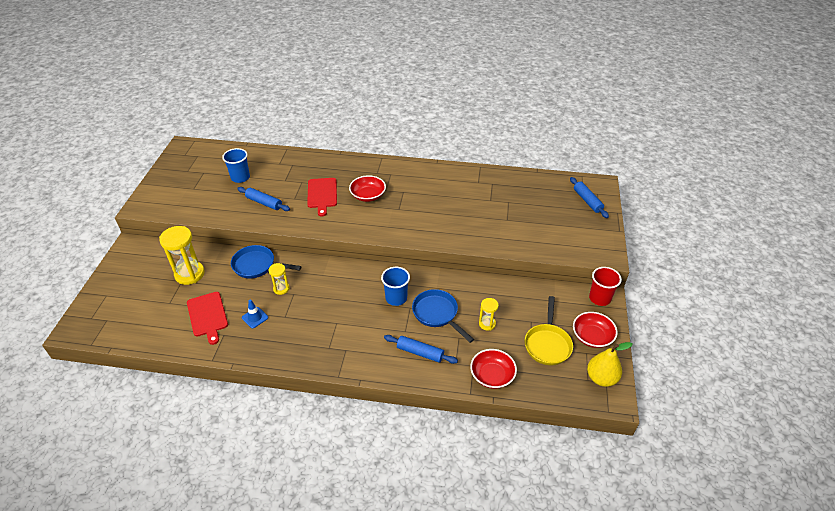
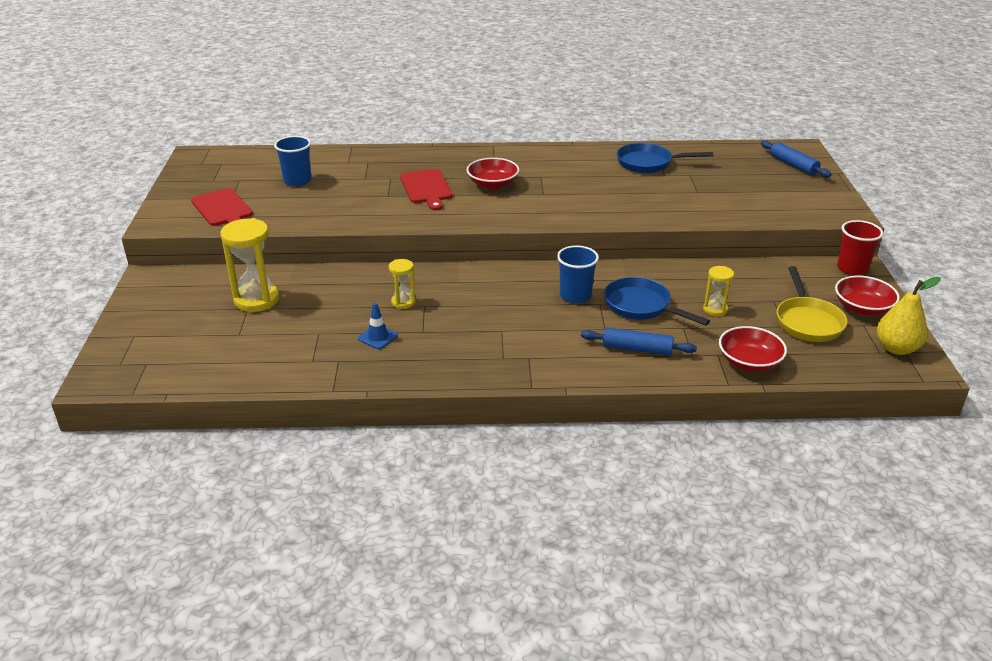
camera: 10 degrees left, 10 degrees down
red cutting board [187,292,228,345] -> red cutting board moved to [191,188,253,226]
blue pan [231,245,302,278] -> blue pan moved to [617,143,713,173]
blue rolling pin [237,187,290,211] -> none

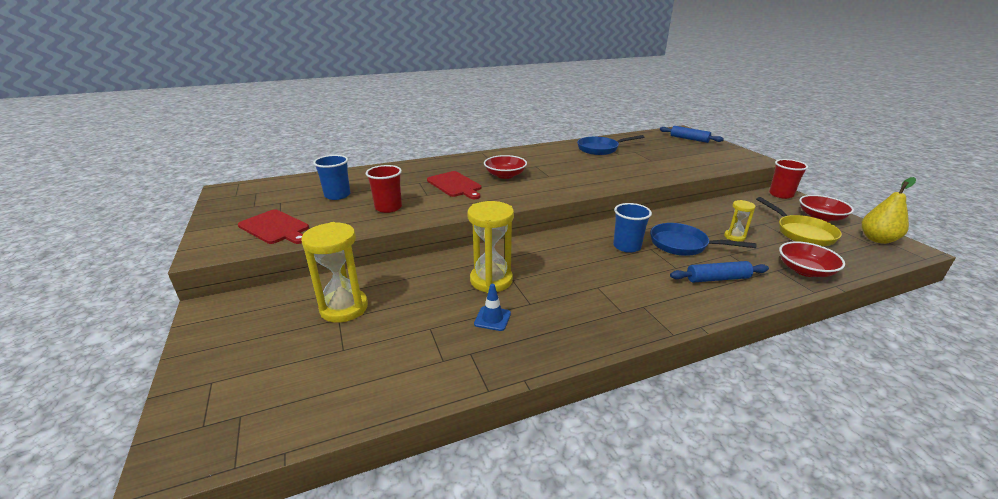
camera: 20 degrees left, 5 degrees down
yellow hourglass [389,259,415,309] -> yellow hourglass [467,201,514,293], size x1.85
none -> red cup [366,165,402,213]

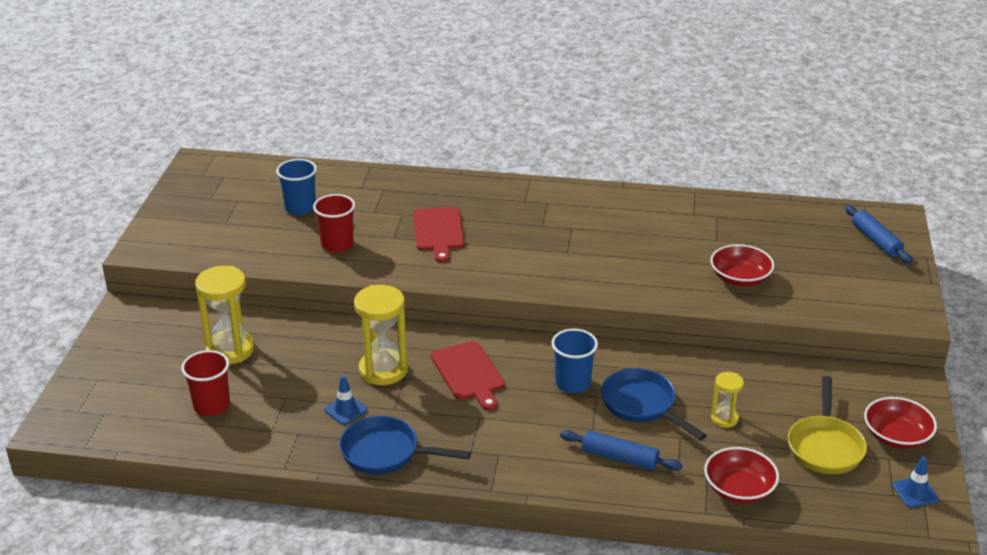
camera: 30 degrees right, 5 degrees up
red cutting board [238,209,309,244] -> red cutting board moved to [431,341,505,410]
red bowl [484,155,527,179] -> red bowl moved to [710,244,774,287]
blue pan [577,135,644,155] -> blue pan moved to [339,416,471,475]
red cup [769,159,808,199] -> red cup moved to [181,350,230,416]
yellow pear [862,177,916,244] -> blue traffic cone [892,457,939,508]

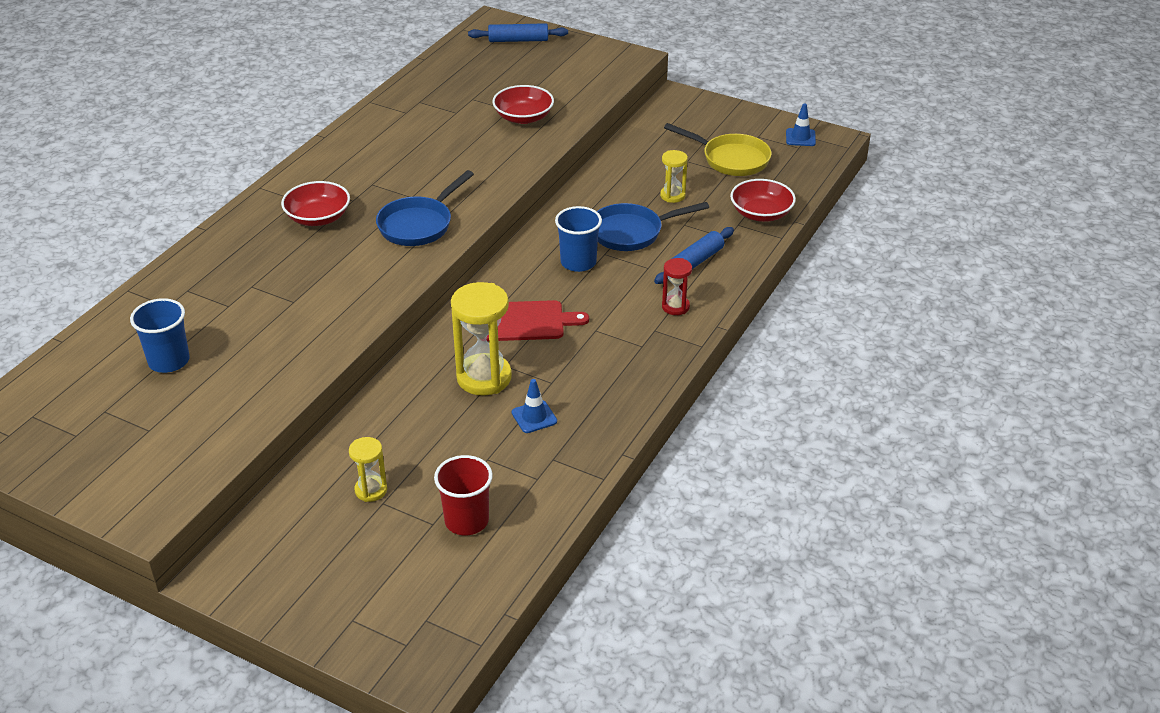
camera: 70 degrees left, 5 degrees up
yellow hourglass [195,266,254,364] -> yellow hourglass [349,437,387,502], size x0.54
red cup [313,194,355,253] -> none
blue pan [339,416,471,475] -> blue pan moved to [376,170,474,246]
red cutting board [413,207,465,263] -> none
red bowl [864,397,937,449] -> red bowl moved to [281,181,350,226]
none -> red hourglass [662,258,692,315]

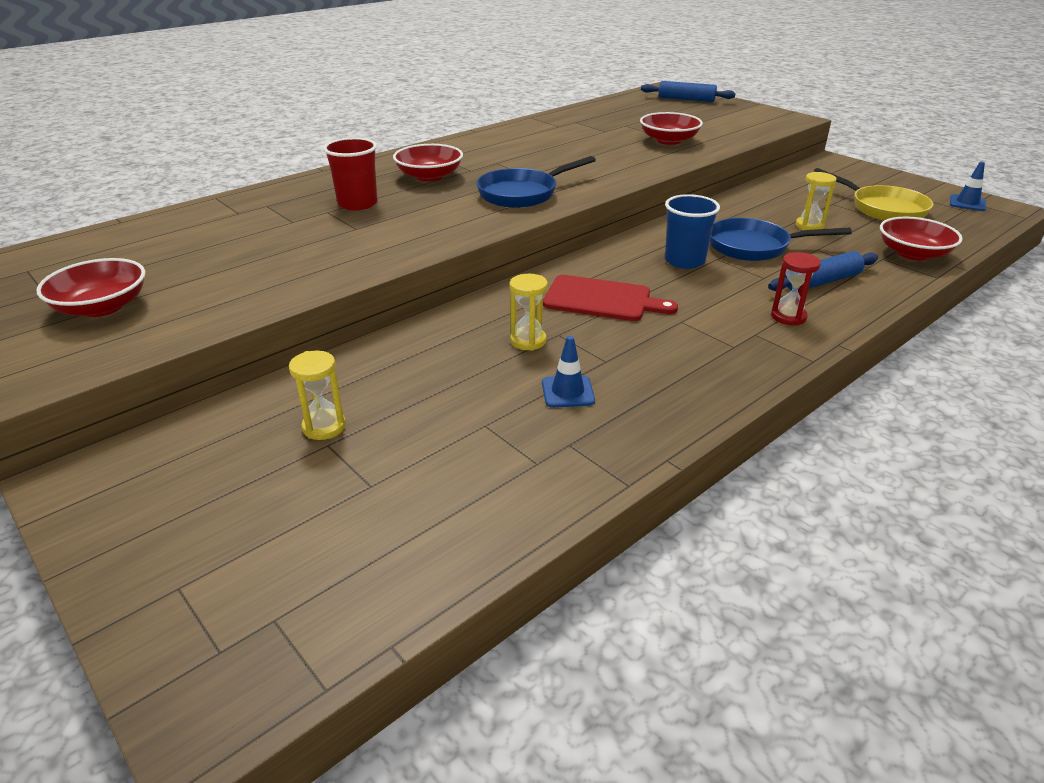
camera: 20 degrees right, 5 degrees down
blue cup [130,298,190,373] -> none
red cup [434,455,493,535] -> red cup moved to [323,138,378,210]
yellow hourglass [451,282,512,396] -> yellow hourglass [510,274,548,351], size x0.54
none -> red bowl [36,258,146,317]

